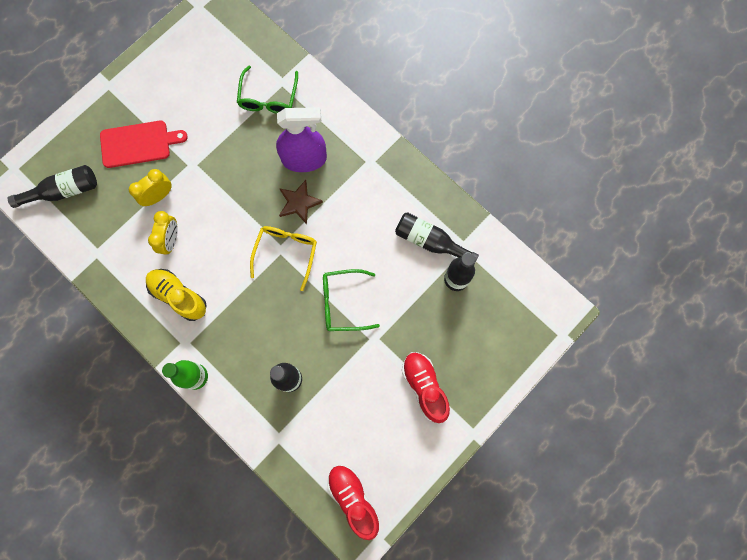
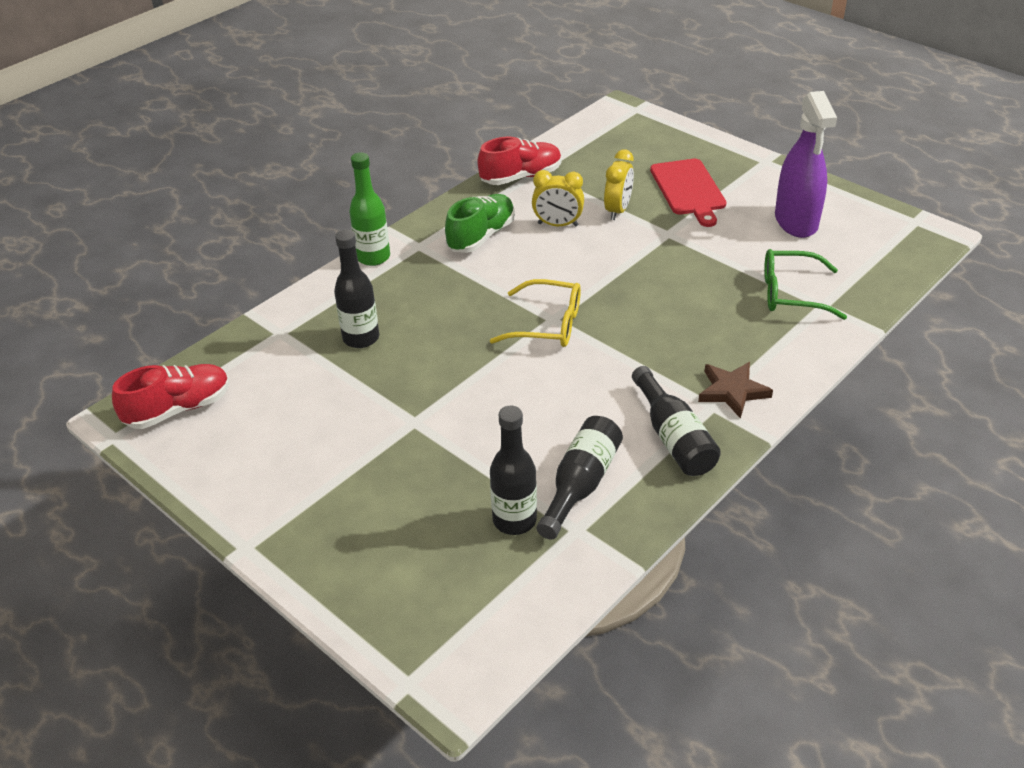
camera: 90 degrees right, 35 degrees down
black bottle [8,165,97,208] -> black bottle moved to [632,366,721,476]
yellow clock [129,169,172,206] -> yellow clock turned 60 degrees clockwise [604,149,634,220]
yellow shoe [146,269,207,321] -> green shoe [445,194,515,253]
purple spray bottle [276,107,327,172] -> purple spray bottle moved to [775,91,837,238]
brown star [279,180,323,224] -> brown star moved to [698,362,773,419]
green glasses [323,269,380,331] -> none
red shoe [402,352,450,423] -> red shoe moved to [478,137,562,185]

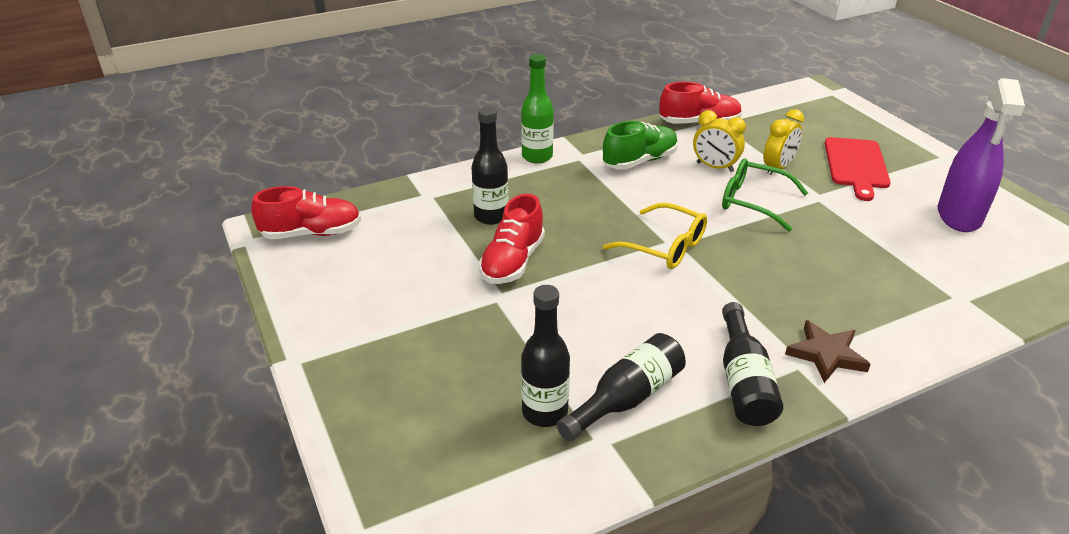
camera: 20 degrees right, 5 degrees down
green glasses [764,249,847,320] -> green glasses moved to [722,158,808,232]
none -> red shoe [479,194,545,284]

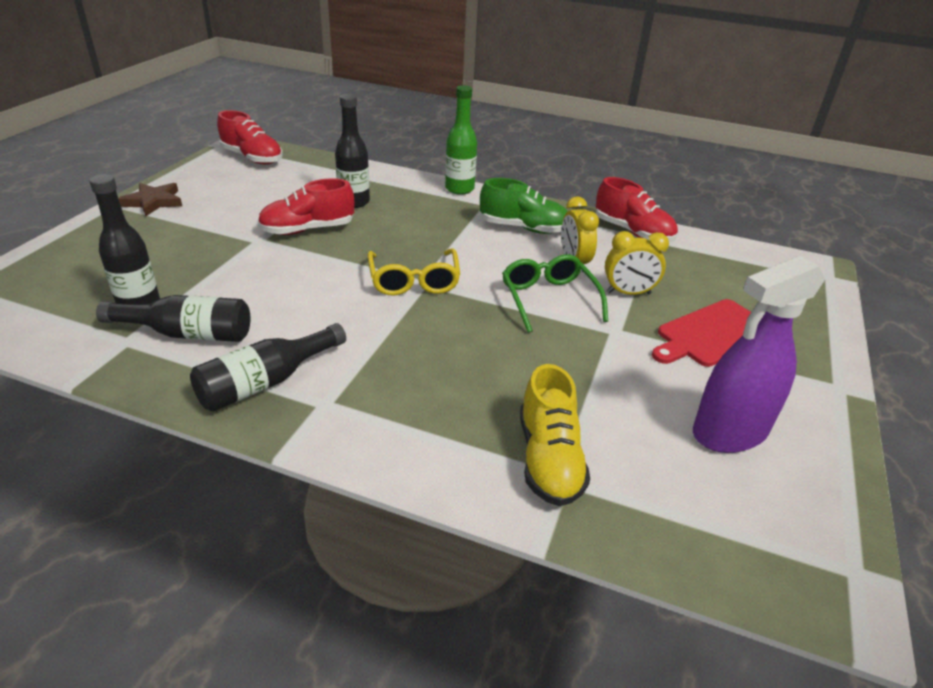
camera: 45 degrees right, 0 degrees up
brown star [785,320,871,383] -> brown star moved to [118,183,182,216]
none -> yellow shoe [520,364,590,506]

